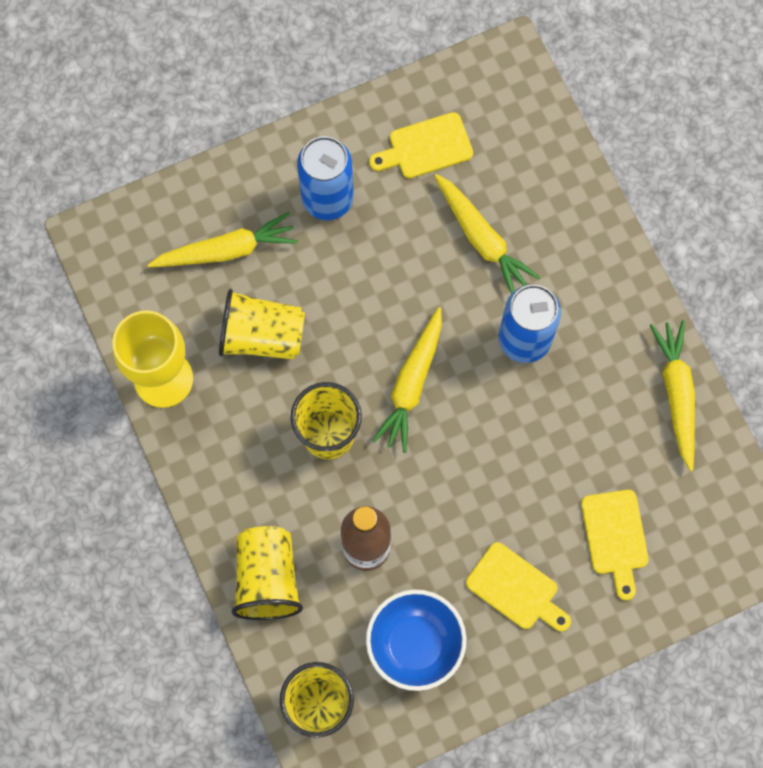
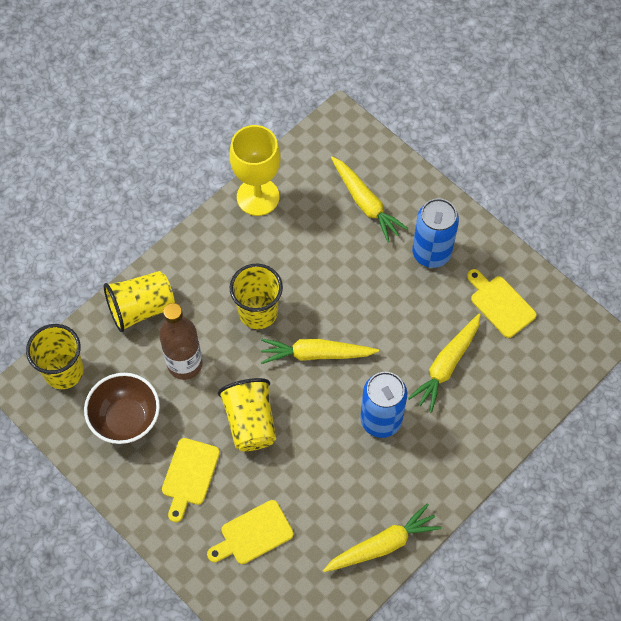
camera: 70 degrees right, 10 degrees down
yellow cup [219,289,305,360] -> yellow cup moved to [218,378,276,451]
blue bowl [366,590,467,691] -> brown bowl [84,373,160,444]

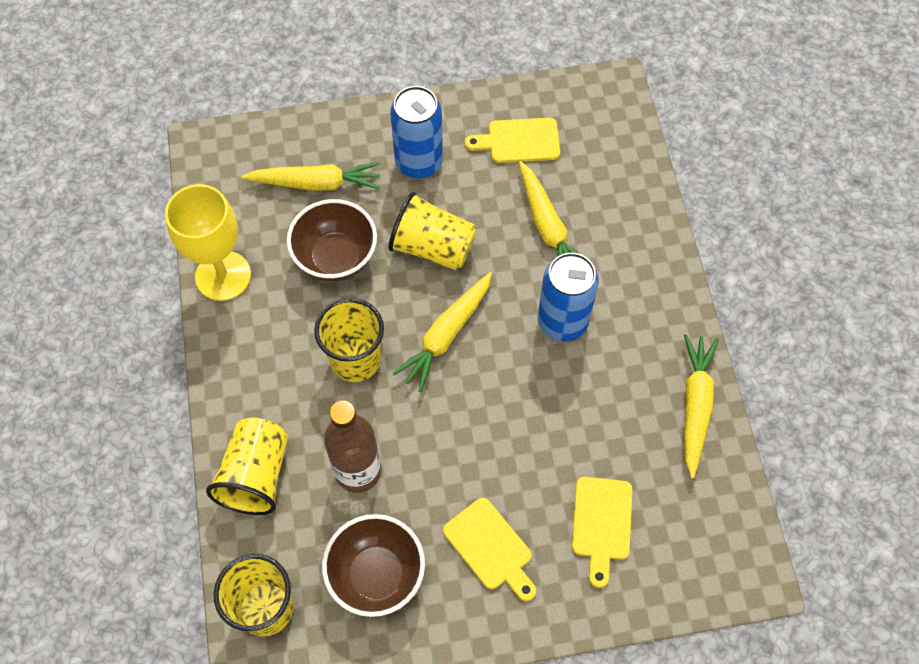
camera: 55 degrees left, 0 degrees up
yellow cup [218,378,276,451] -> yellow cup moved to [388,192,477,270]
none -> brown bowl [287,199,377,281]

